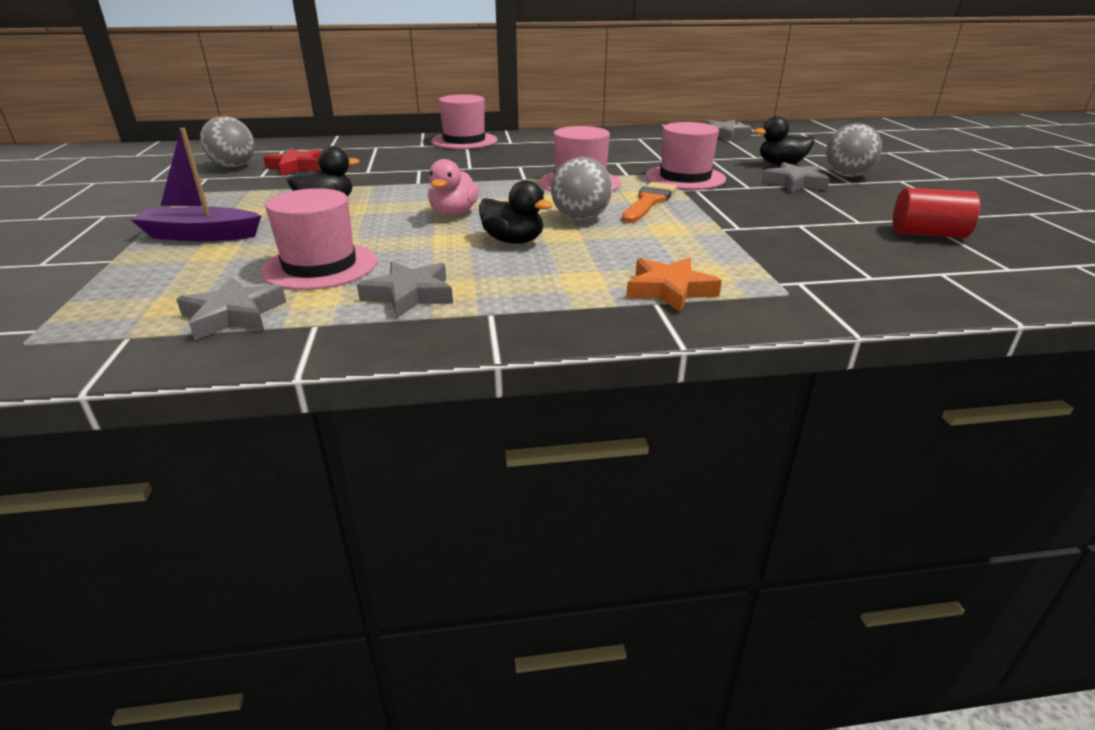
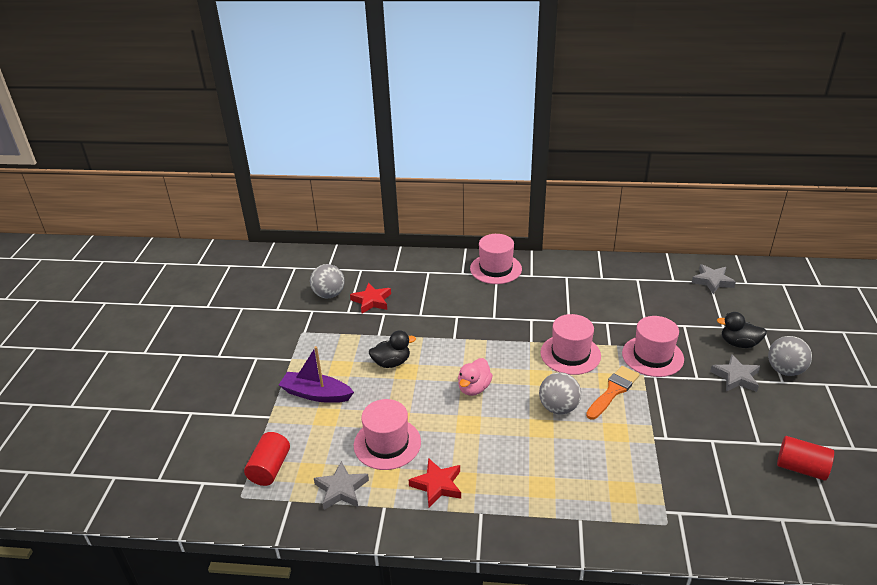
camera: 15 degrees right, 5 degrees up
grey star [357,262,453,318] -> red star [409,458,461,507]
black duck [479,180,553,244] -> none
orange star [626,257,722,312] -> none
none -> red cylinder [244,432,290,486]

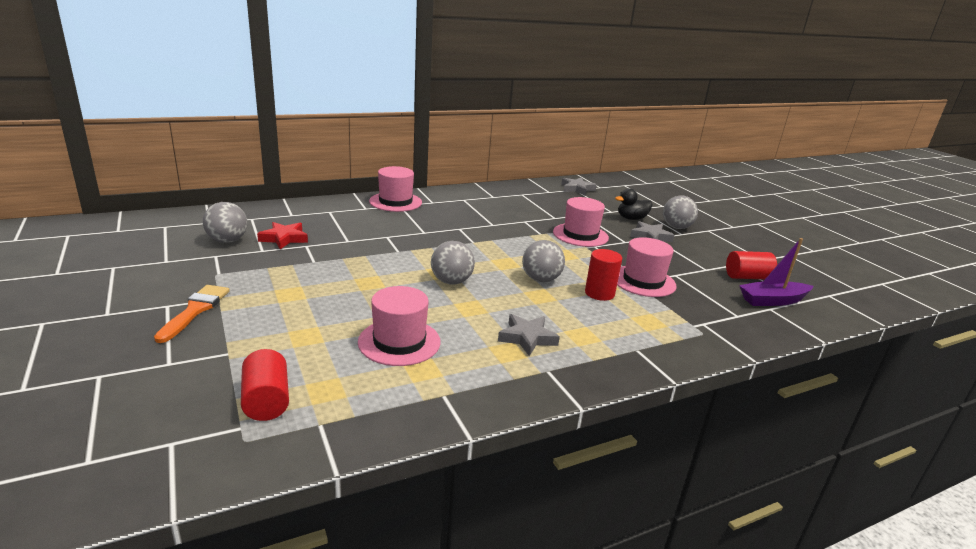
camera: 35 degrees left, 10 degrees down
purple boat [279,346,354,403] -> purple boat moved to [739,238,813,306]
grey star [314,461,369,510] -> grey star moved to [498,314,560,356]
black duck [369,330,416,368] -> none
red star [409,458,461,507] -> none
pink duck [458,358,493,396] -> grey ball [431,241,475,285]
pink hat [540,314,601,375] -> pink hat moved to [617,237,677,297]
orange brush [586,366,640,420] -> orange brush moved to [154,285,230,343]
none -> red cylinder [585,249,622,301]

